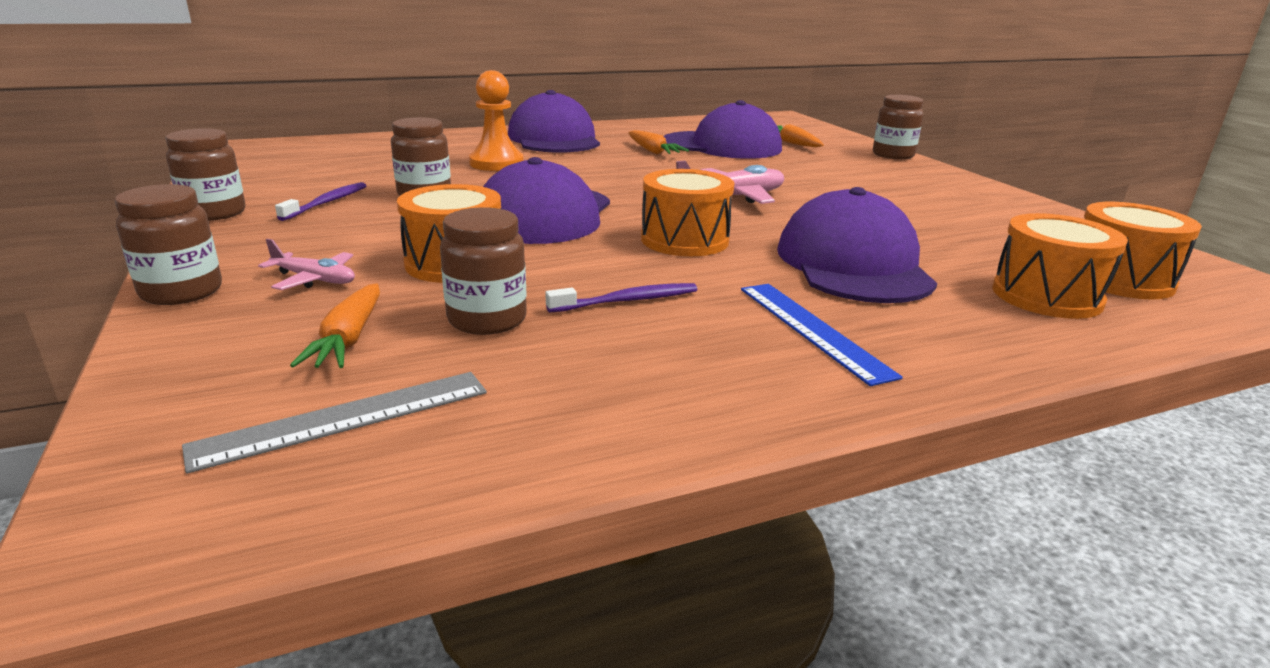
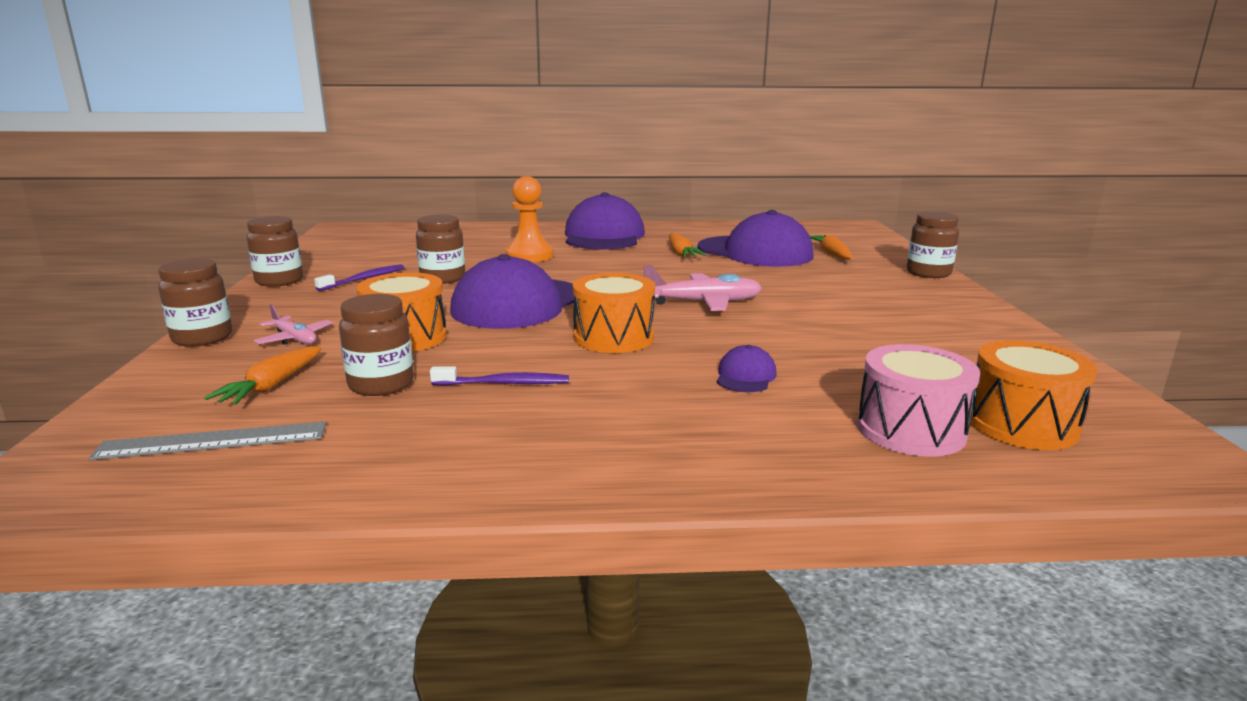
camera: 20 degrees right, 5 degrees down
blue ruler [741,284,903,386] -> none
purple cap [777,187,937,303] -> purple cap [717,345,777,392], size x0.43
orange drum [993,213,1128,319] -> pink drum [857,344,980,457]

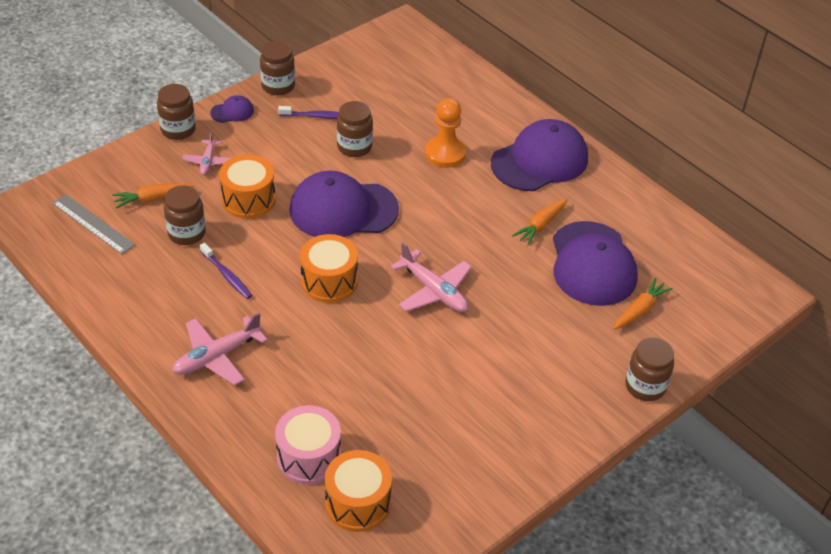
camera: 50 degrees right, 25 degrees up
purple cap [717,345,777,392] -> purple cap moved to [210,95,254,123]
none -> pink plane [172,312,268,386]

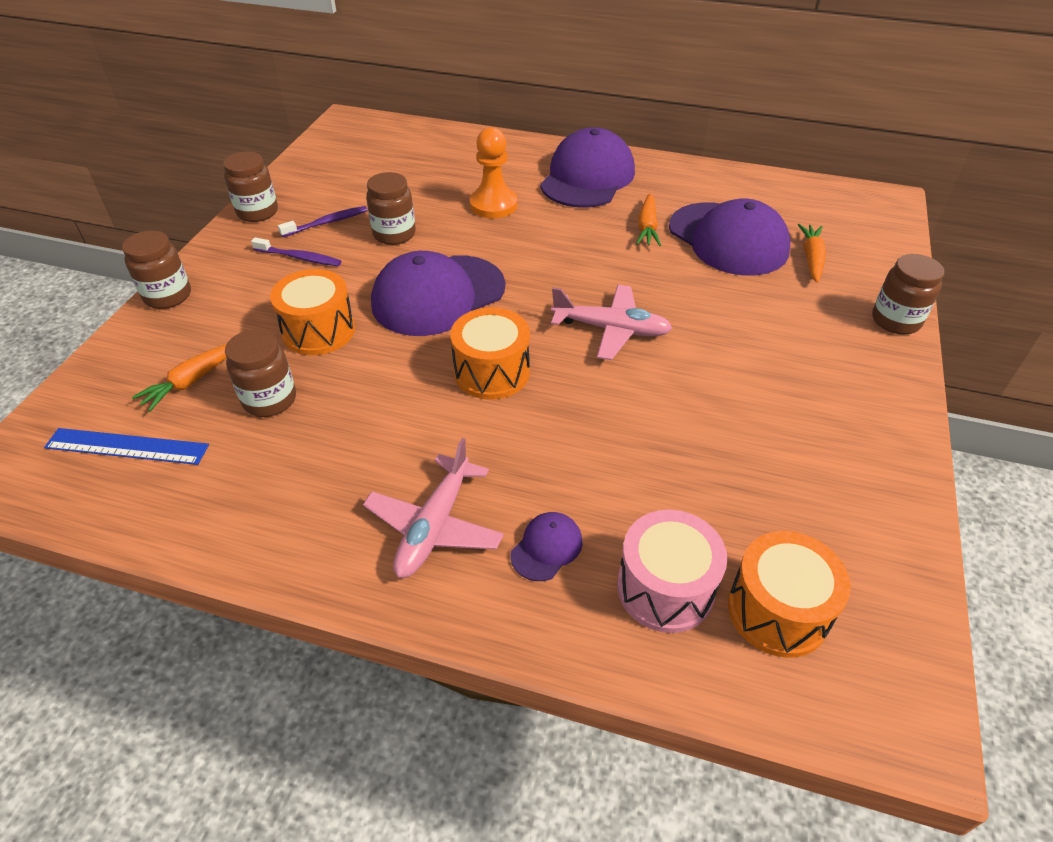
camera: 30 degrees left, 0 degrees up
grey ruler [52,194,135,254] -> blue ruler [44,428,209,465]
pink plane [182,131,231,175] -> none
purple toothbrush [200,243,252,299] -> purple toothbrush moved to [251,237,341,266]
purple cap [210,95,254,123] -> purple cap moved to [510,512,583,581]

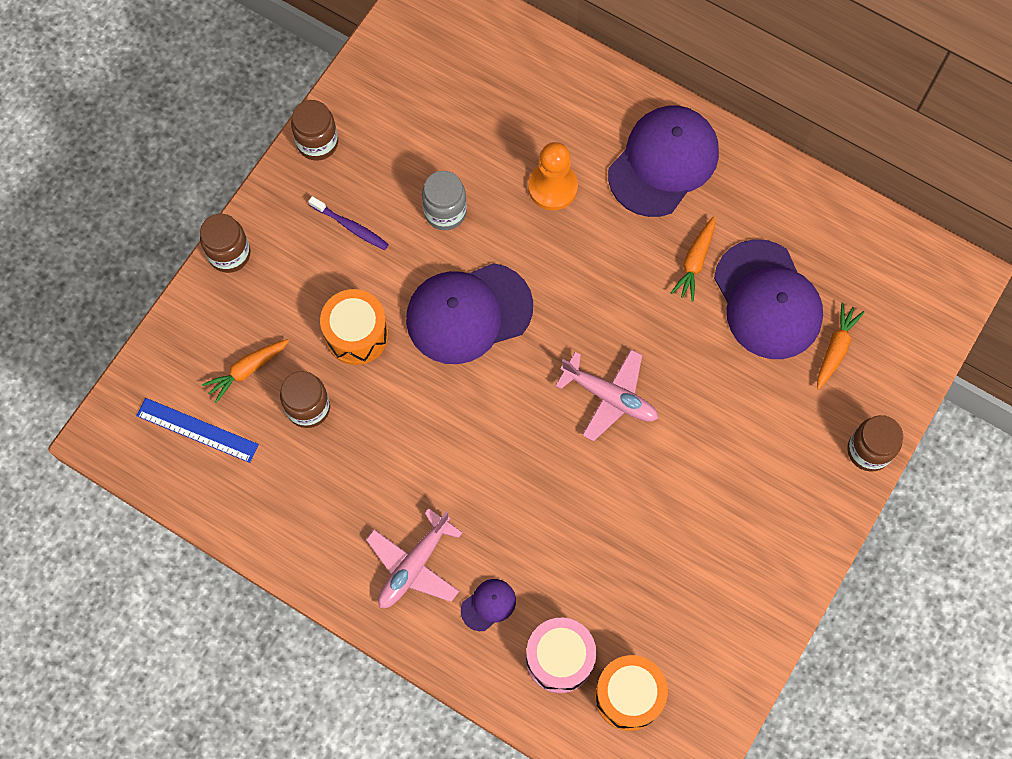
camera: 15 degrees right, 25 degrees up
purple toothbrush [278,206,368,237] -> none
brown jar [366,172,416,245] -> grey jar [422,171,467,230]
orange drum [450,307,530,400] -> none

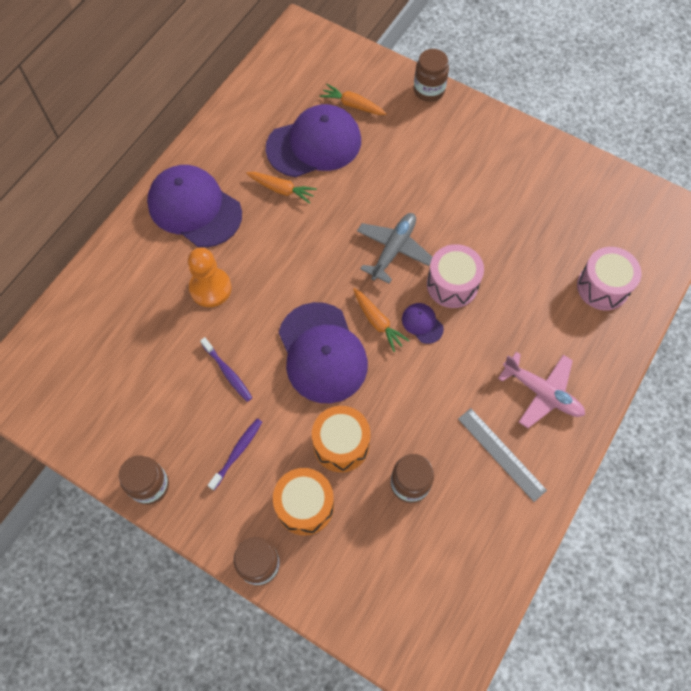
camera: 90 degrees left, 5 degrees down
blue ruler [136,398,259,463] -> none
orange carrot [202,339,289,403] -> orange carrot moved to [353,288,410,352]
grey jar [422,171,467,230] -> purple toothbrush [200,337,252,402]
purple cap [461,579,516,631] -> purple cap moved to [402,303,444,344]
pink plane [556,349,658,442] -> grey plane [357,213,432,284]
orange drum [595,655,668,731] -> orange drum moved to [273,468,334,535]
none -> pink drum [427,244,484,308]
none -> grey ruler [458,408,547,502]

